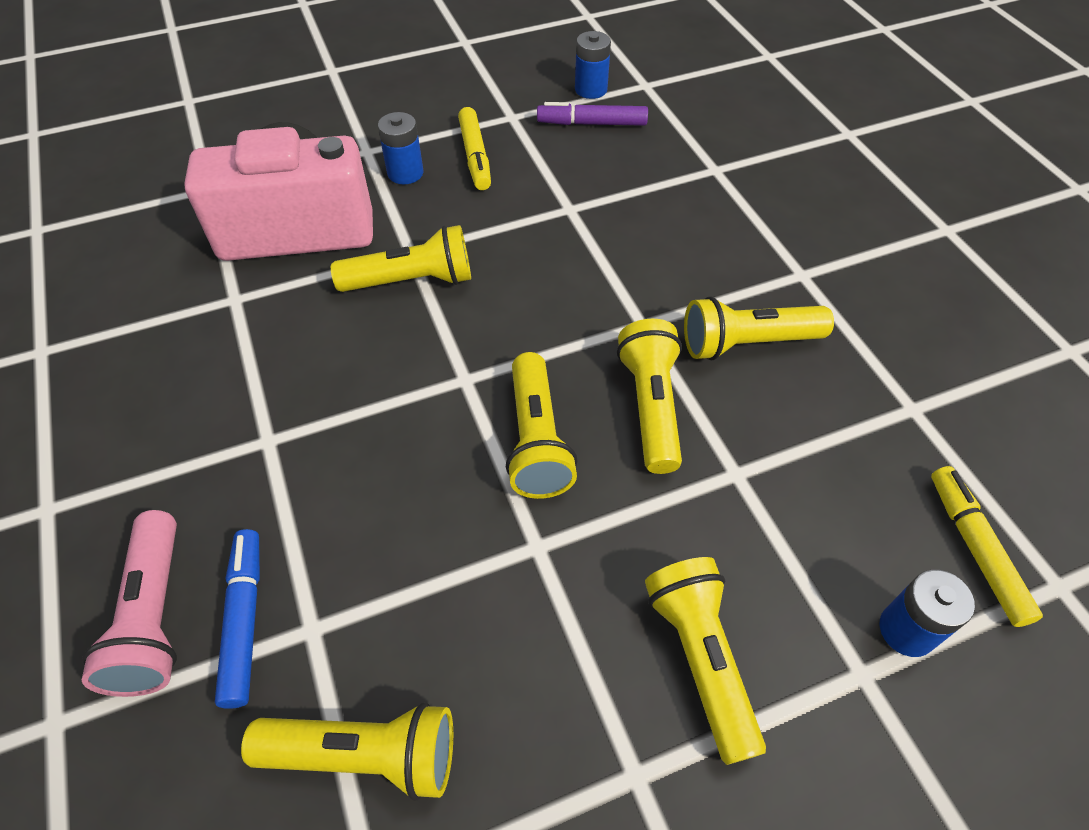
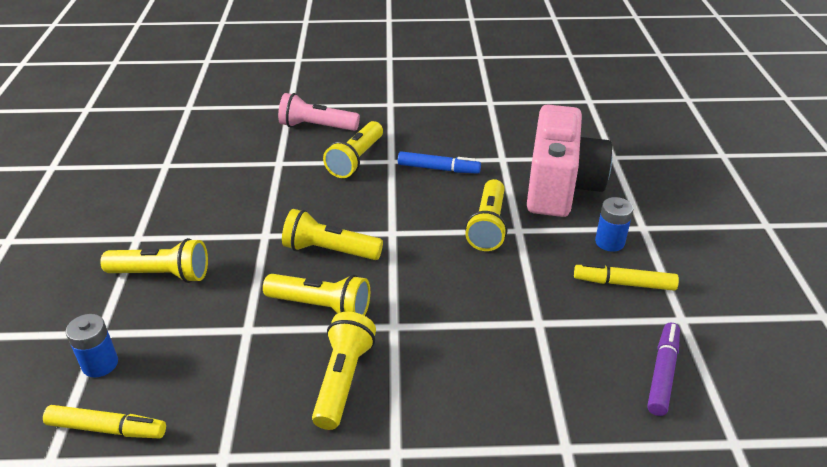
camera: 110 degrees right, 15 degrees down
blue marker [215,529,260,709] -> blue marker moved to [398,151,481,174]
yellow flashlight [241,702,453,801] -> yellow flashlight moved to [323,121,383,178]
blue battery [575,31,611,99] -> none

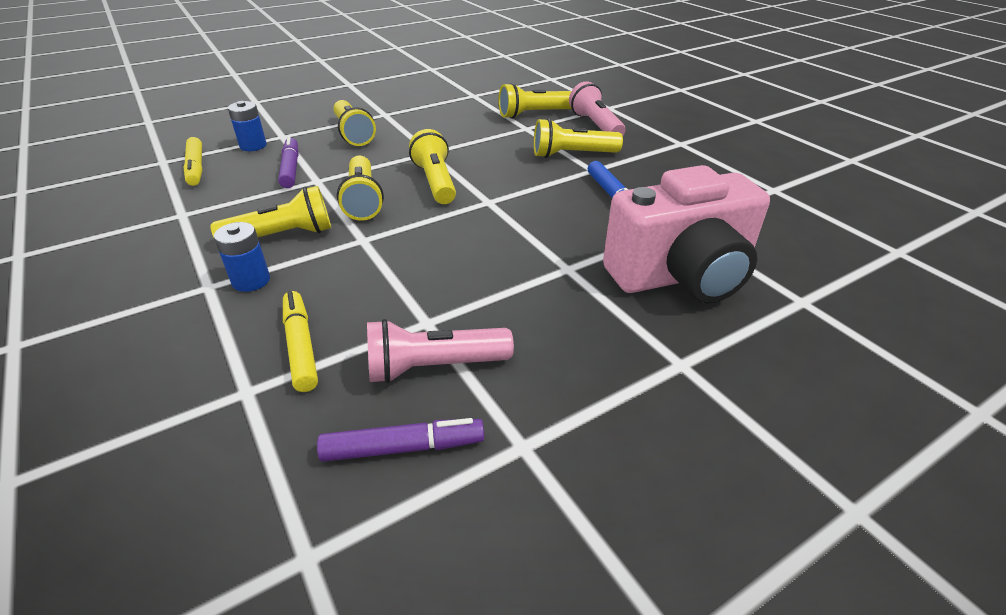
camera: 60 degrees right, 0 degrees up
yellow flashlight [465,179,507,251] -> yellow flashlight moved to [498,83,572,119]
yellow marker [574,263,679,291] -> yellow marker moved to [283,291,318,392]
blue battery [595,197,633,252] -> blue battery moved to [214,222,270,292]
none -> purple marker [278,136,299,188]
none -> pink flashlight [367,319,514,384]

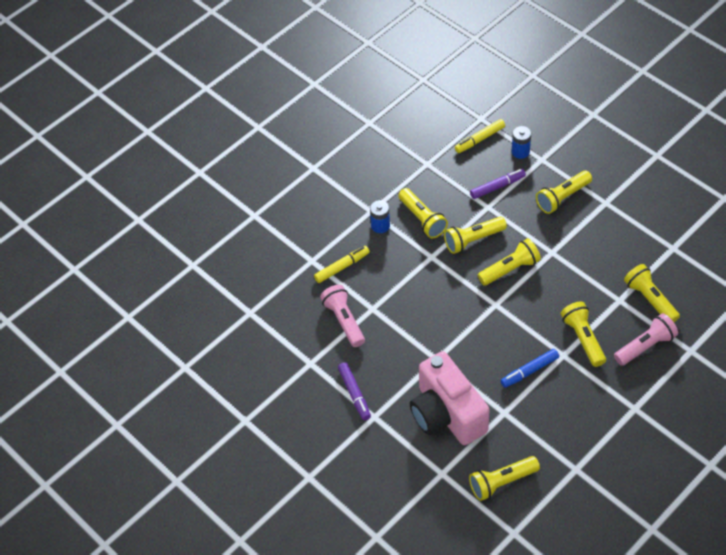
camera: 80 degrees right, 15 degrees up
purple marker [317,418,484,462] -> purple marker moved to [338,362,371,420]
none -> yellow flashlight [469,456,540,501]

